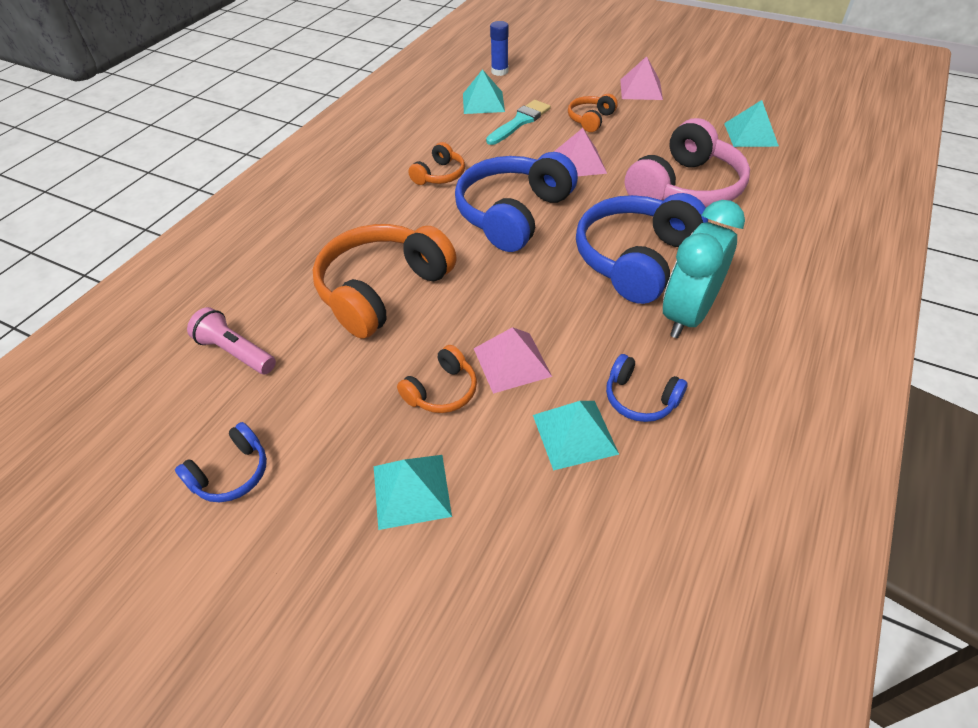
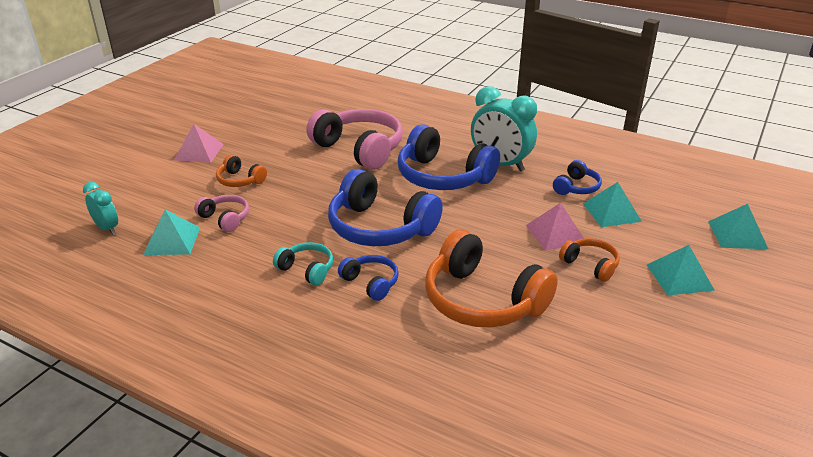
camera: 90 degrees left, 15 degrees down
blue headphones [175,422,267,502] -> blue headphones moved to [338,255,399,301]
pink flashlight [187,307,276,374] -> none
orange headphones [408,142,465,185] -> turquoise headphones [273,242,333,285]
turquoise brush [486,100,551,145] -> pink headphones [194,195,249,232]
blue glue stick [490,21,509,76] -> turquoise clock [83,182,118,235]
pink pyramid [554,128,607,176] -> none
turquoise pyramid [724,100,779,147] -> turquoise pyramid moved to [708,204,768,249]

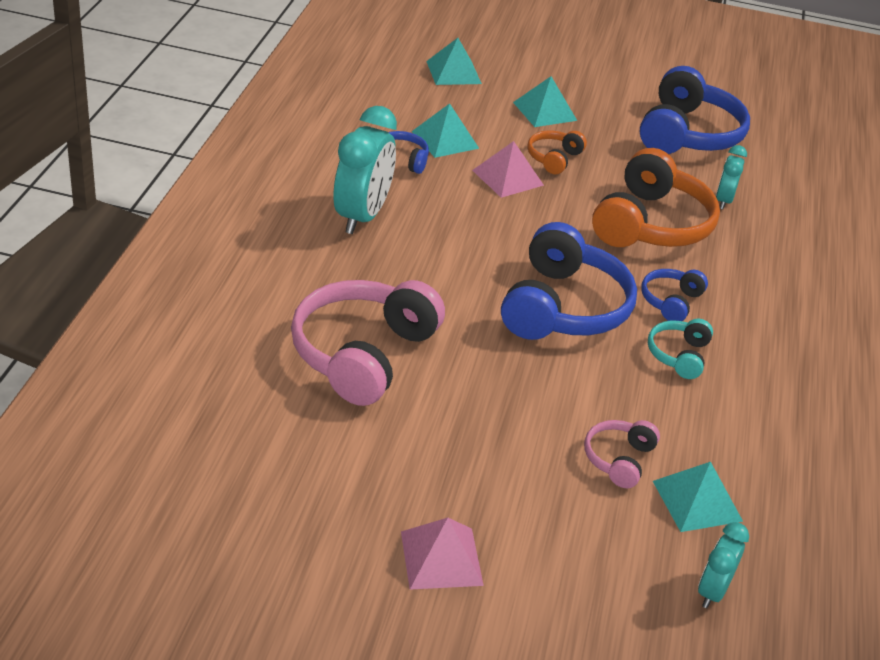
camera: 110 degrees left, 5 degrees up
orange headphones [216,155,267,187] -> none
blue headphones [398,124,500,190] -> blue headphones moved to [640,66,750,154]
none -> turquoise clock [716,145,747,209]

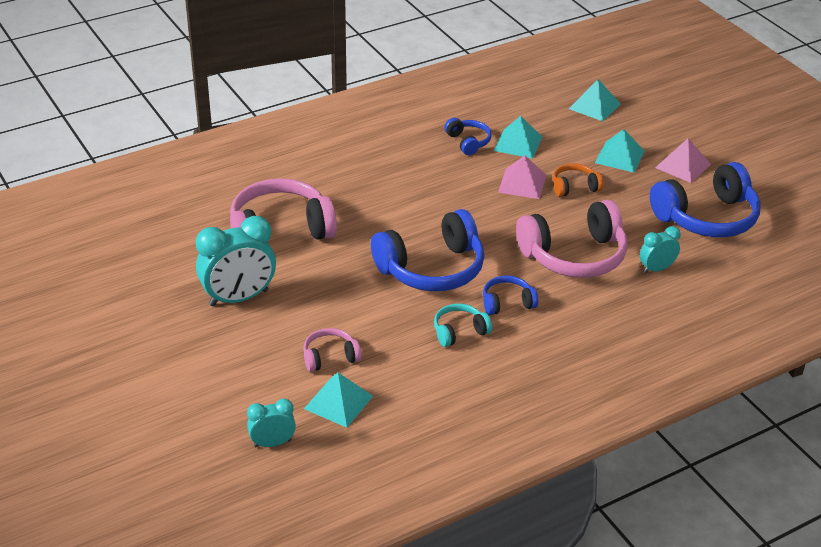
camera: 50 degrees right, 0 degrees up
turquoise clock [334,106,397,234] -> turquoise clock moved to [196,216,276,306]
pink pyramid [401,518,484,590] -> pink pyramid moved to [655,138,711,183]
orange headphones [592,148,720,247] -> pink headphones [516,200,628,278]

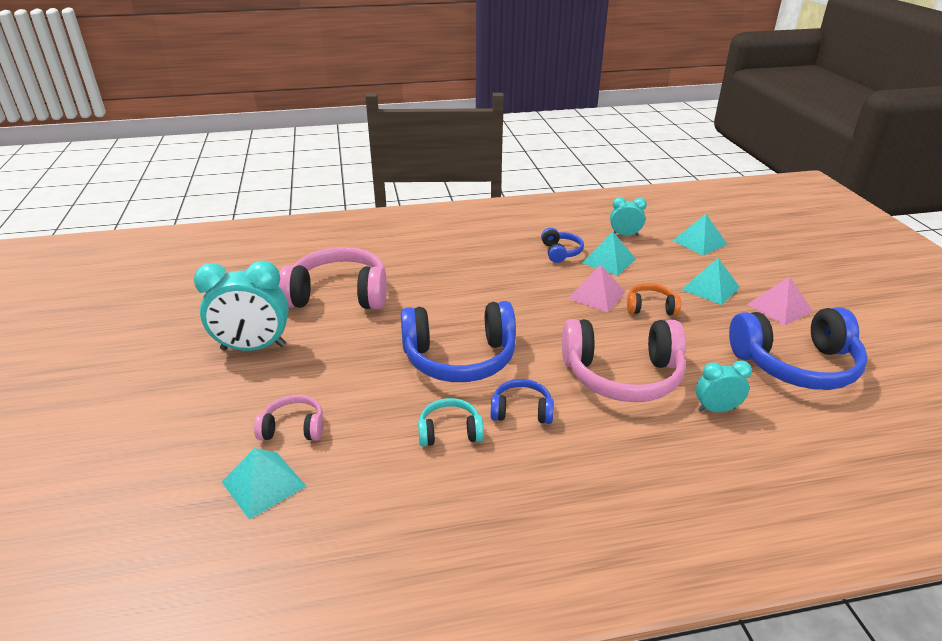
camera: 20 degrees right, 5 degrees down
turquoise clock [247,398,296,447] -> turquoise clock moved to [610,197,647,236]

